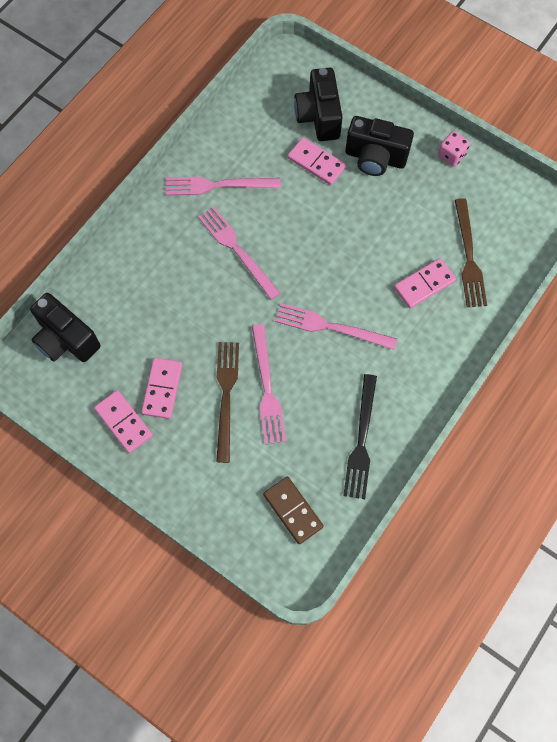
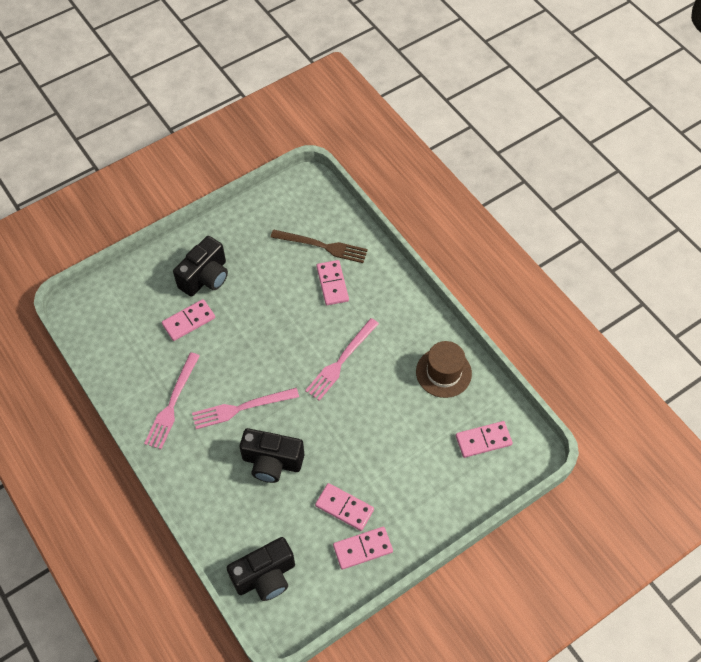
camera: 70 degrees left, 10 degrees down
brown fork [216,342,239,463] -> none
pink fork [252,324,286,445] -> none
brown domino [263,477,324,544] -> pink domino [456,421,513,458]
black camera [294,68,343,141] -> black camera moved to [240,428,304,483]
black fork [343,374,377,499] -> brown hat [416,341,472,398]
pink dice [438,131,470,167] -> none

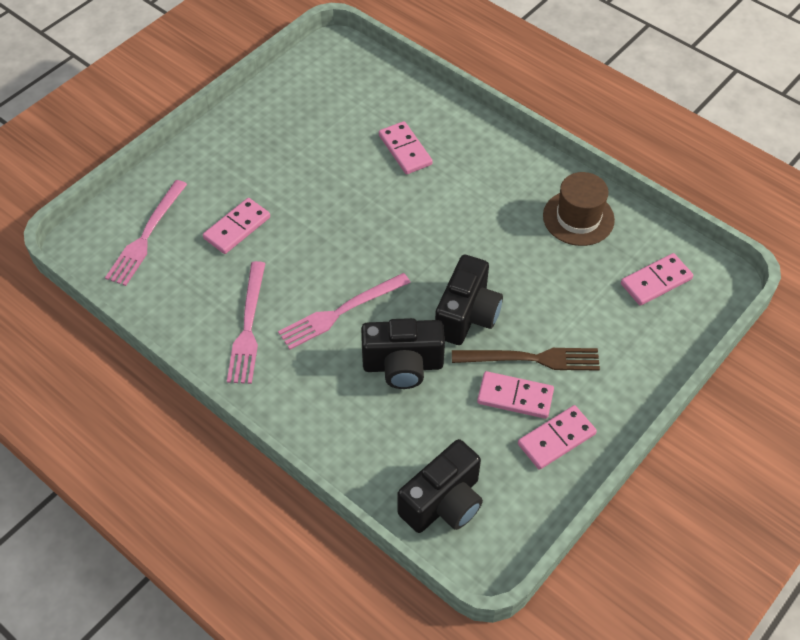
camera: 15 degrees left, 5 degrees down
black camera [173,236,228,297] -> black camera moved to [435,255,503,345]
brown fork [271,230,368,263] -> brown fork moved to [452,348,600,371]
pink fork [305,318,379,401] -> pink fork moved to [105,180,187,286]

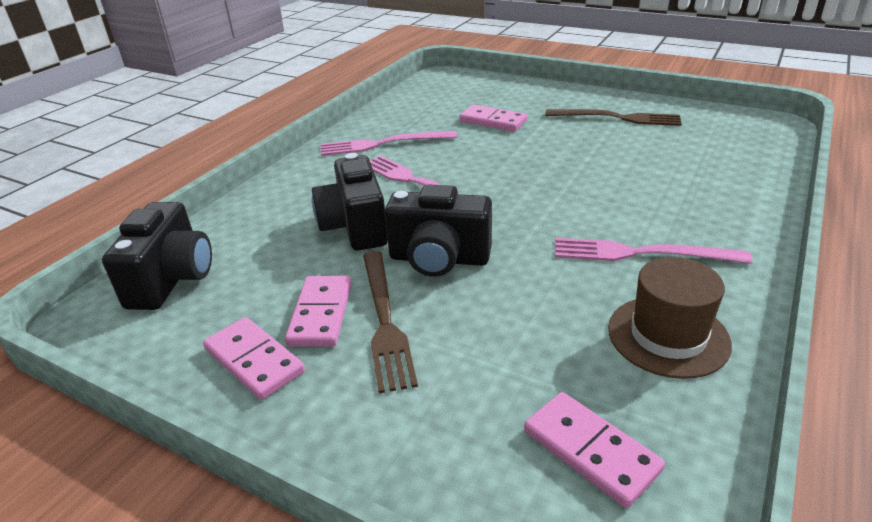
camera: 80 degrees right, 20 degrees down
pink fork [105,180,187,286] -> pink fork moved to [555,238,753,264]
pink domino [379,121,433,174] -> none
black camera [398,439,483,533] -> black camera turned 120 degrees counterclockwise [102,202,212,310]
none -> brown fork [545,109,682,126]

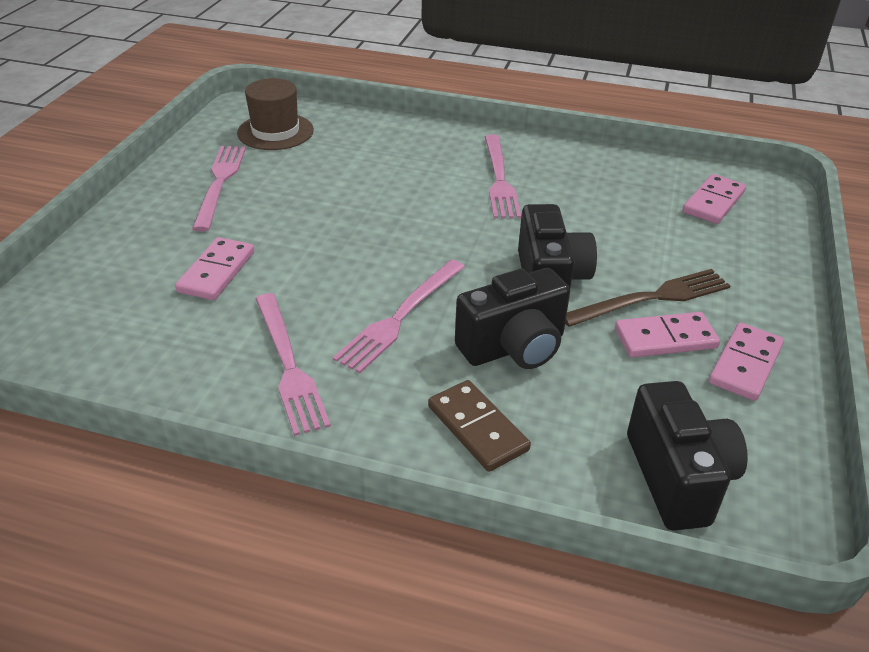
camera: 105 degrees left, 5 degrees up
black camera [102,202,212,310] -> black camera turned 90 degrees clockwise [627,381,748,531]
brown fork [545,109,682,126] -> pink fork [192,146,246,231]
brown hat [608,257,732,379] -> brown hat moved to [237,78,314,150]
none -> brown domino [428,380,531,472]

